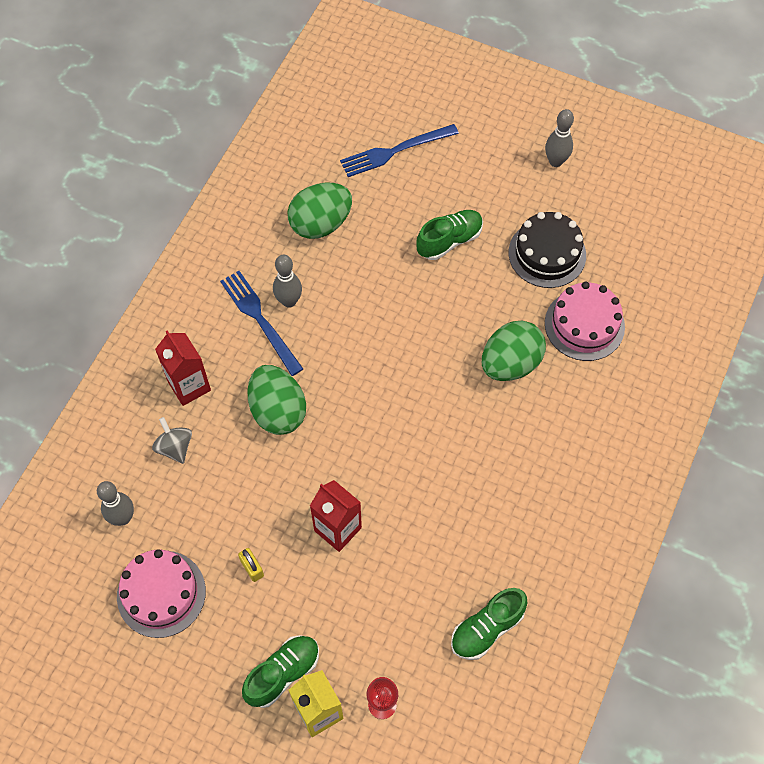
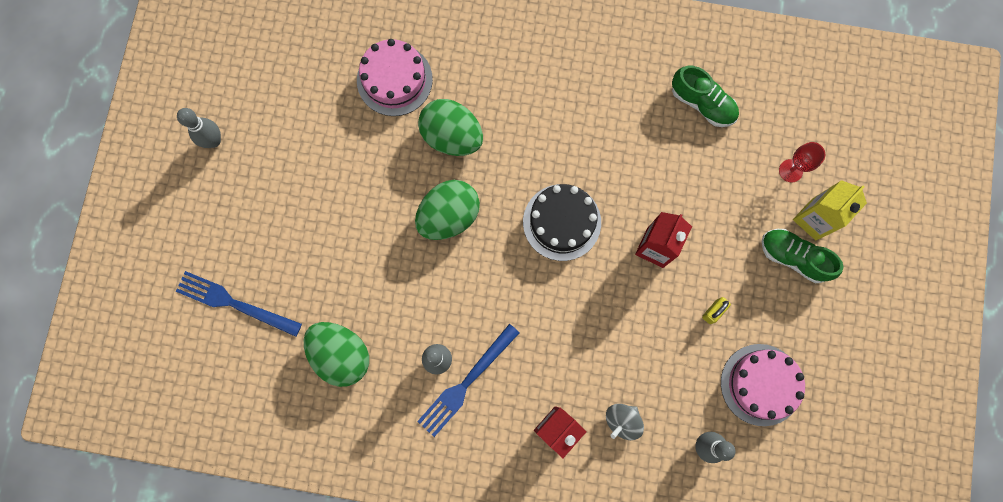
camera: 105 degrees left, 15 degrees up
green egg [247,365,306,435] -> green egg moved to [415,180,480,240]
blue fork [340,124,459,177] -> blue fork turned 150 degrees clockwise [175,271,302,337]
green shoe [416,210,483,260] -> none
black cake [509,212,586,288] -> black cake moved to [523,184,601,261]

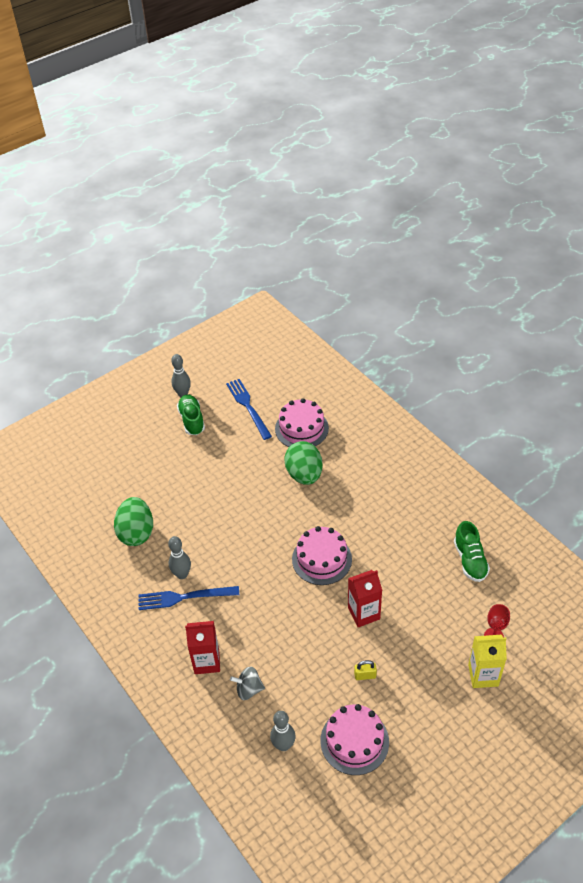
camera: 45 degrees right, 30 degrees down
blue fork [175,271,302,337] -> blue fork moved to [226,379,272,440]
green egg [415,180,480,240] -> none
black cake [523,184,601,261] -> pink cake [292,526,352,585]
green shoe [762,229,843,283] -> green shoe moved to [177,394,205,435]

